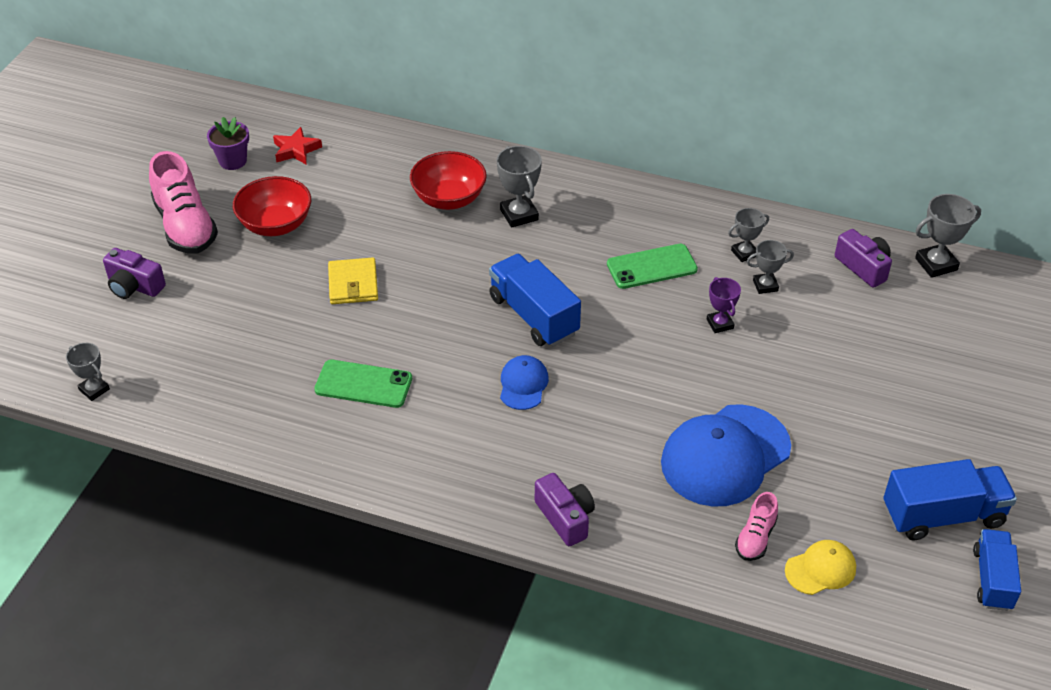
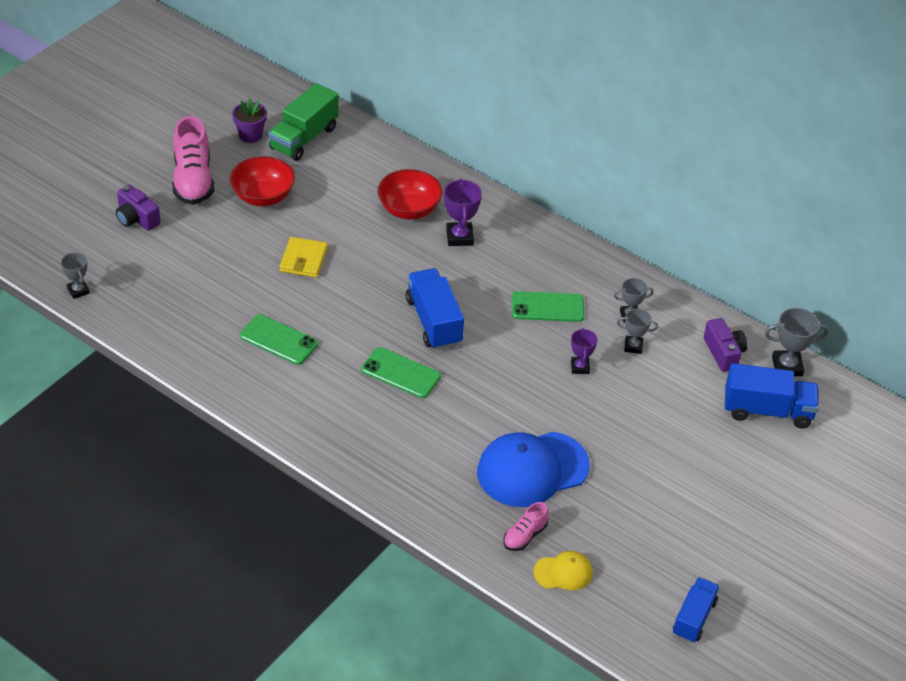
camera: 15 degrees right, 0 degrees up
red star [273,127,322,165] -> green truck [269,83,339,161]
grey trophy [497,146,542,228] -> purple trophy [444,179,482,246]
blue cap [500,355,549,410] -> green phone [361,347,441,398]
purple camera [535,473,595,546] -> none
blue truck [883,459,1017,540] -> blue truck moved to [725,363,819,429]

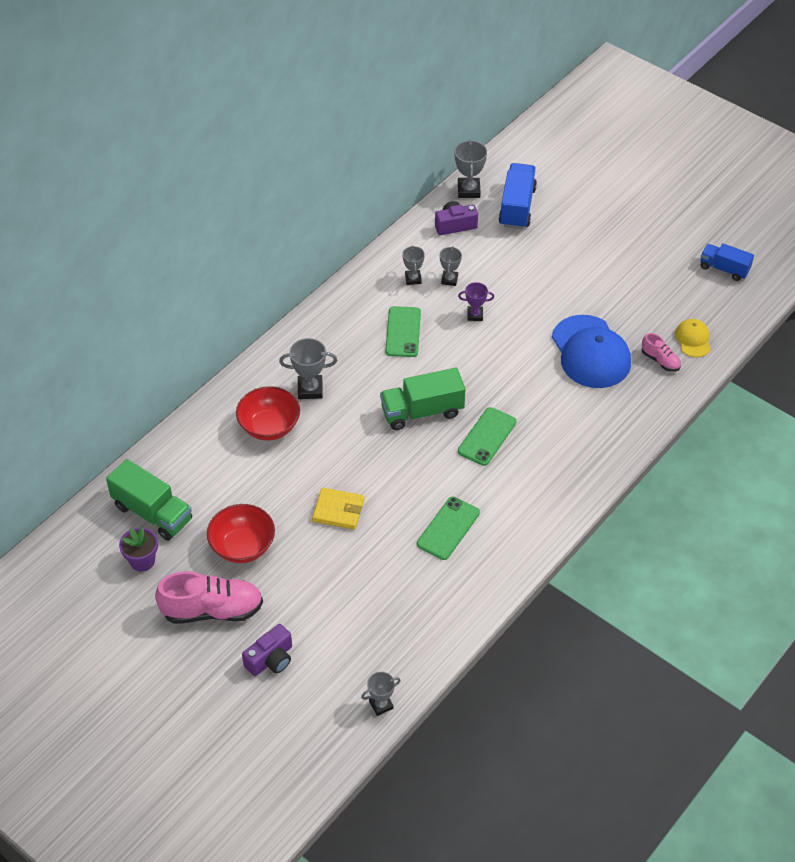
camera: 85 degrees left, 5 degrees up
blue truck [406,268,464,350] -> green truck [380,368,465,430]
purple trophy [444,179,482,246] -> grey trophy [279,338,337,399]

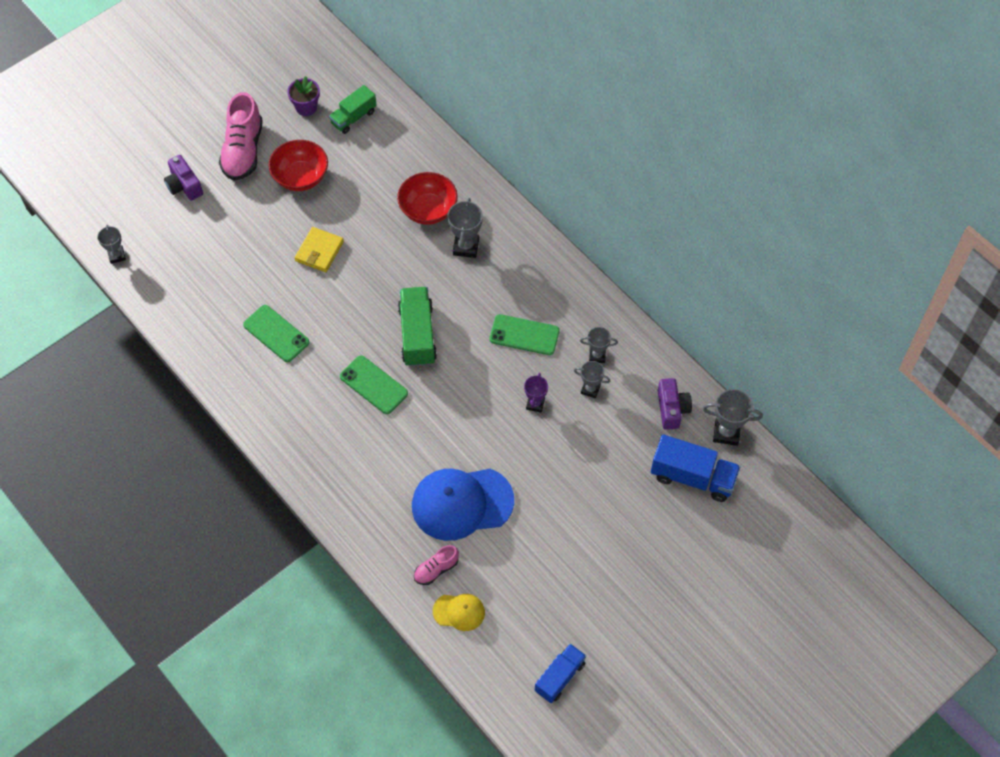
camera: 100 degrees right, 10 degrees up
green truck [106,459,192,541] -> green truck [329,85,377,134], size x0.66

